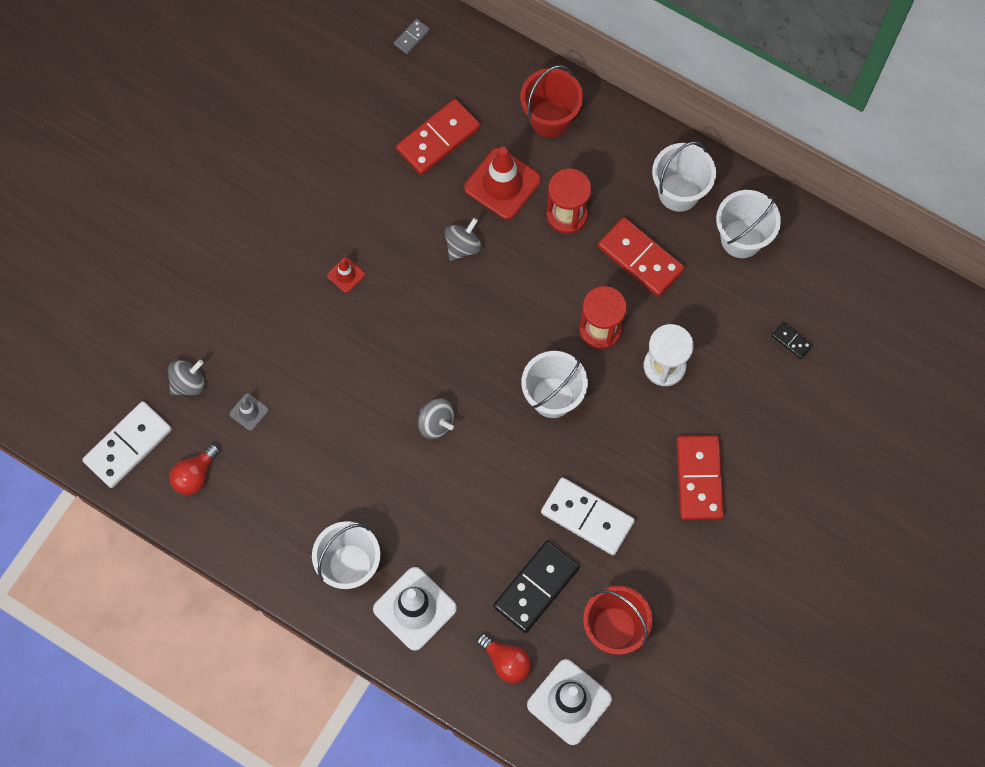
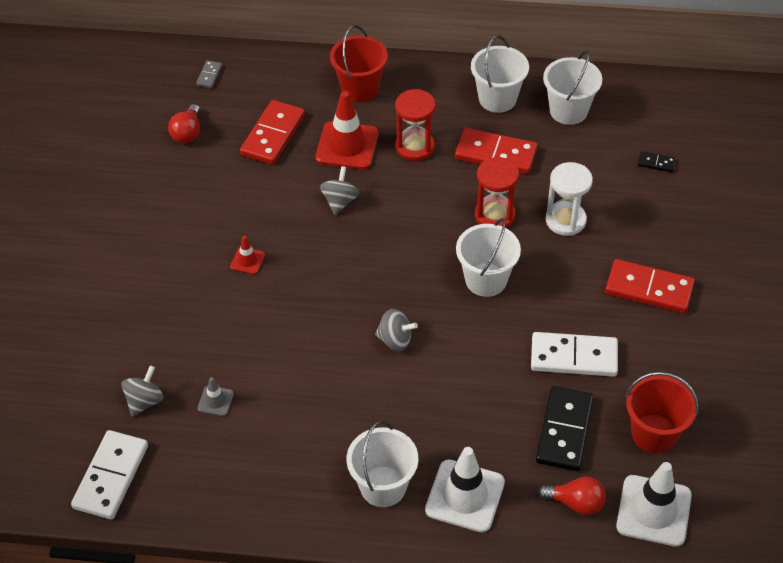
camera: 25 degrees left, 20 degrees down
red light bulb [169,444,220,495] -> red light bulb moved to [168,104,200,143]
red domino [677,435,724,520] -> red domino turned 45 degrees counterclockwise [605,259,695,313]

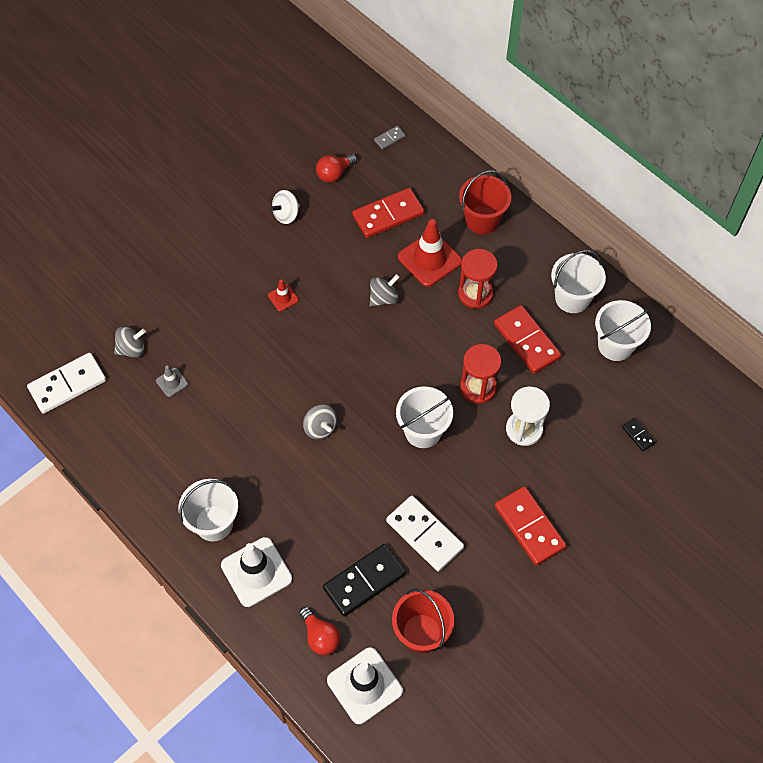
camera: 40 degrees right, 10 degrees up
none -> white spinning top [270,190,300,224]

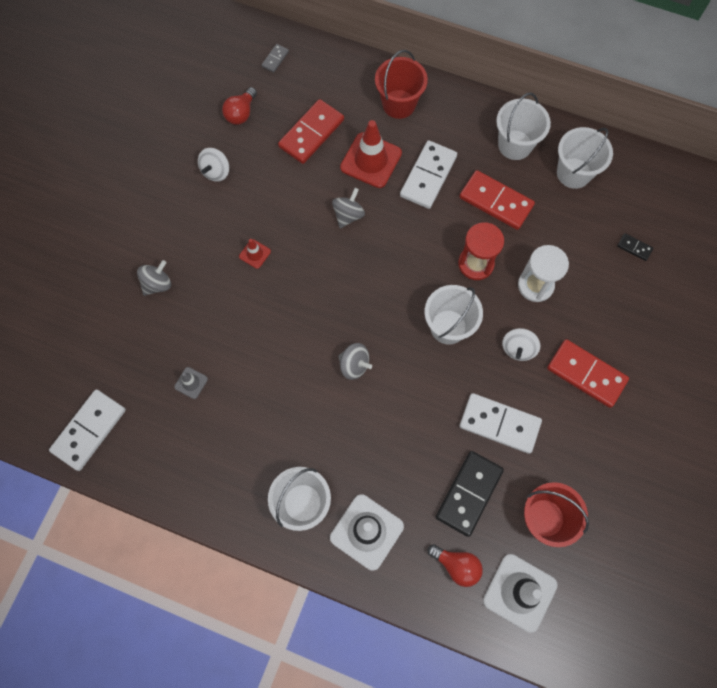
camera: 25 degrees left, 10 degrees up
grey spinning top [114,326,146,358] -> grey spinning top moved to [137,260,171,296]
red hourglass [458,249,498,309] -> white domino [400,140,457,209]
none -> white spinning top [502,328,540,361]

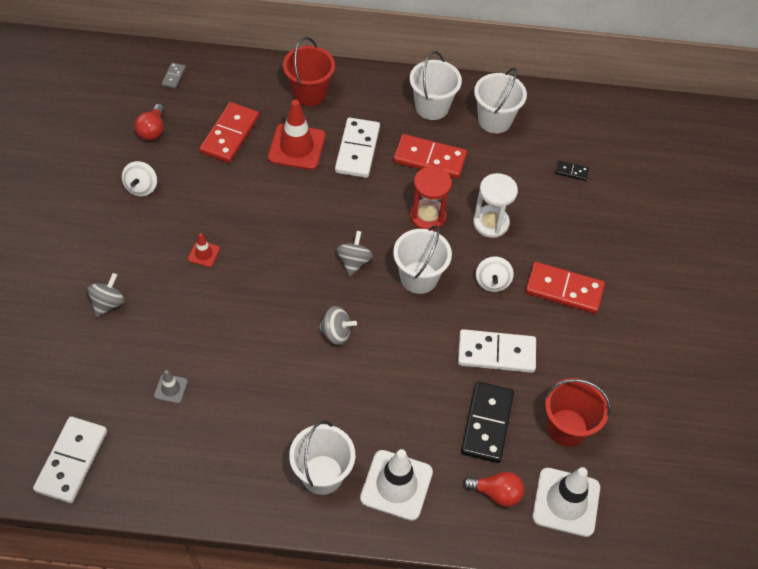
camera: 20 degrees left, 15 degrees down
grey spinning top [332,188,365,228] -> grey spinning top moved to [336,231,373,276]

